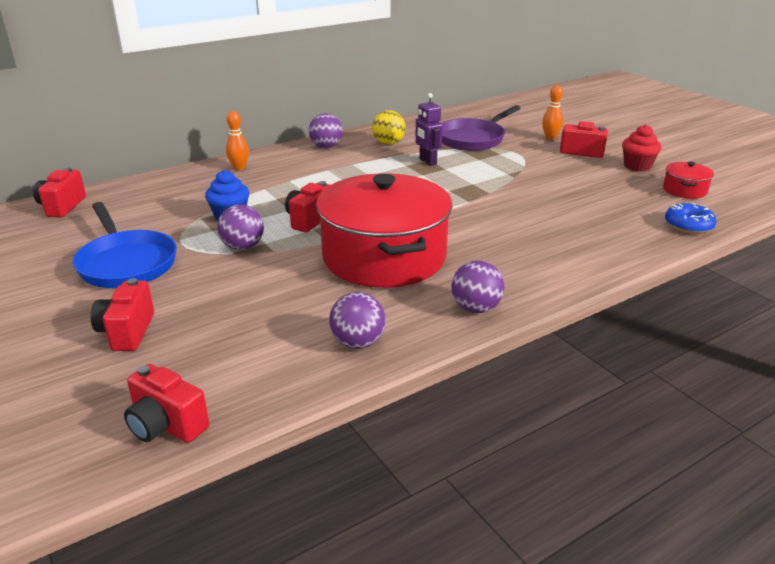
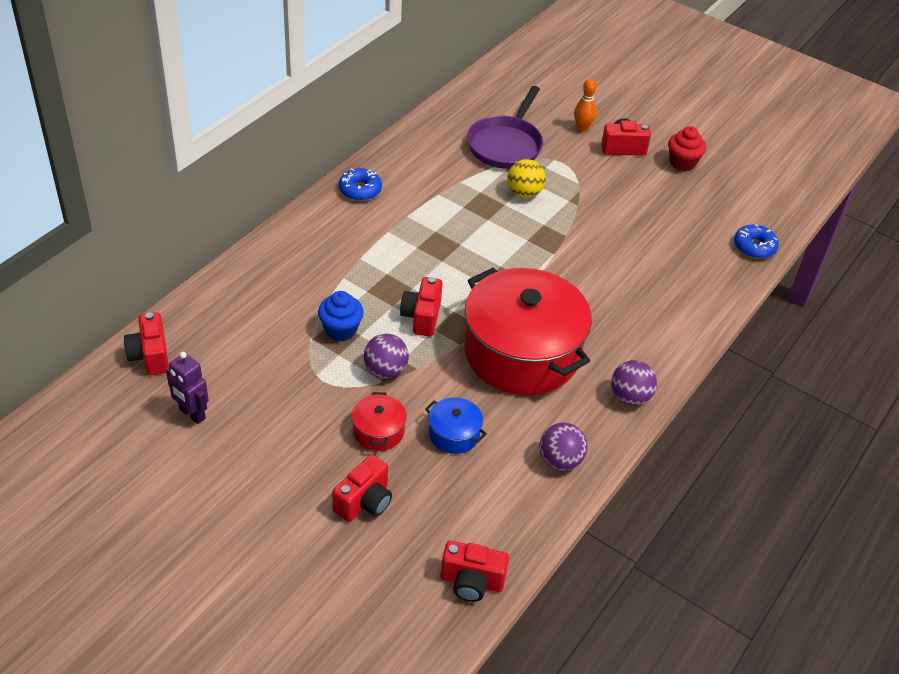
camera: 25 degrees left, 15 degrees up
blue pan [72,202,177,288] -> none
red camera [91,278,154,351] -> red camera turned 120 degrees counterclockwise [332,454,392,522]
orange bowling pin [226,111,249,170] -> none
purple ball [309,113,343,148] -> blue donut [339,168,382,201]
yellow ball [372,110,406,145] -> yellow ball moved to [507,159,546,198]
purple robot [415,93,443,166] -> purple robot moved to [166,352,209,424]
red pot [663,162,714,199] -> red pot moved to [352,392,407,451]
none -> blue pot [425,397,487,454]

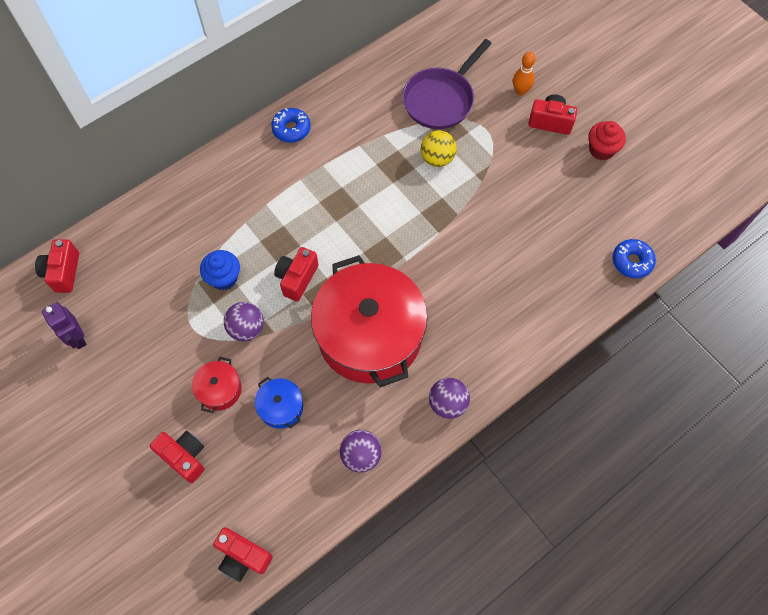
camera: 20 degrees right, 20 degrees up
red camera [332,454,392,522] -> red camera turned 105 degrees counterclockwise [150,431,205,483]

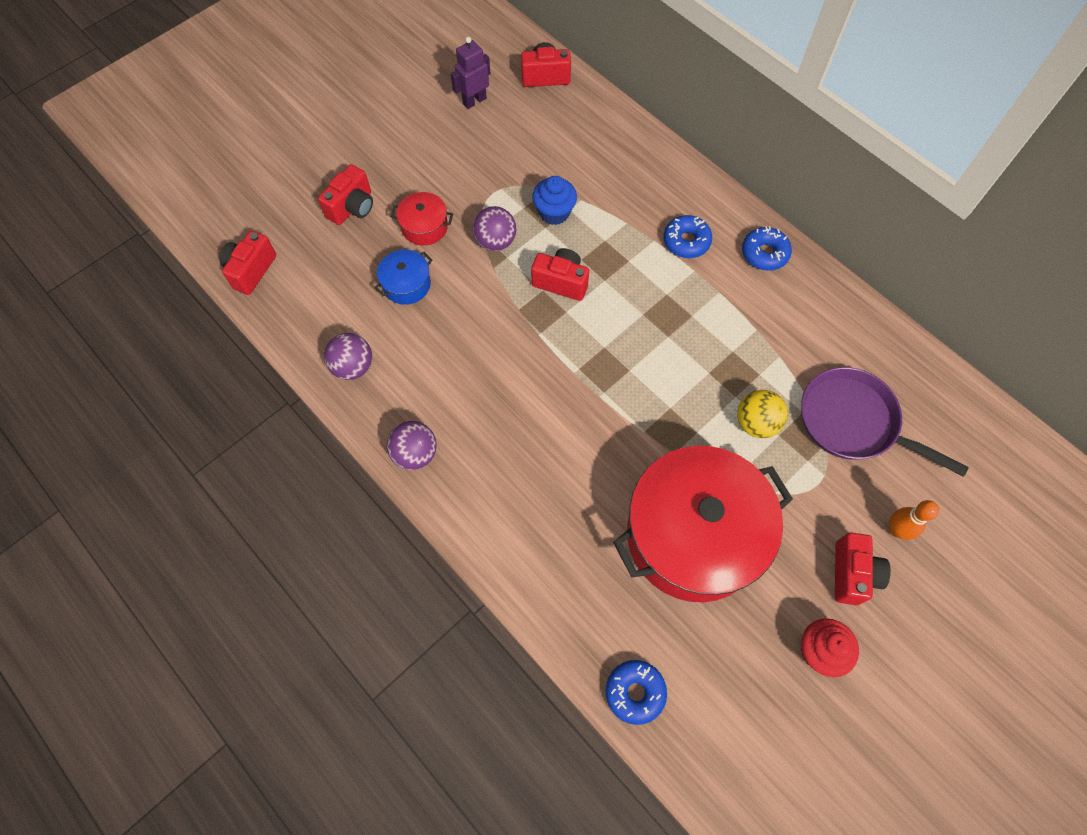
camera: 85 degrees right, 0 degrees up
red pot [311,255,428,387] -> red pot moved to [613,446,793,602]
none -> blue donut [664,215,712,258]

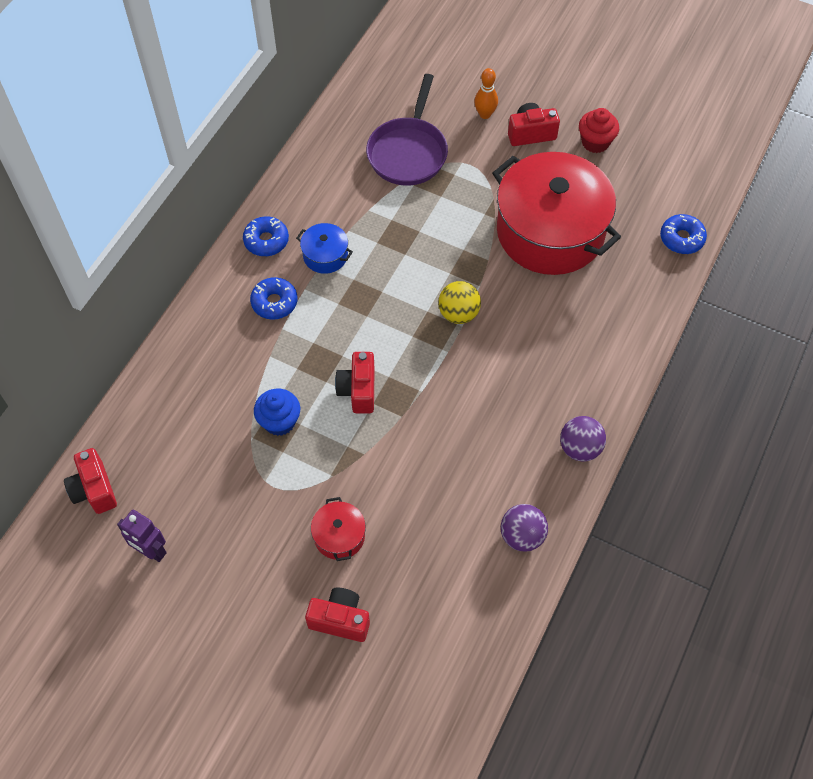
camera: 110 degrees left, 5 degrees down
red camera [219,231,276,295] -> none
blue pot [374,249,432,305] -> blue pot moved to [296,223,353,274]
purple ball [473,206,516,251] -> none
yellow ball [737,390,788,438] -> yellow ball moved to [438,281,481,324]

